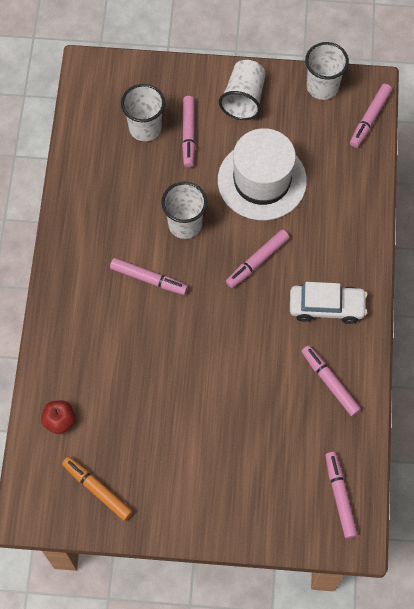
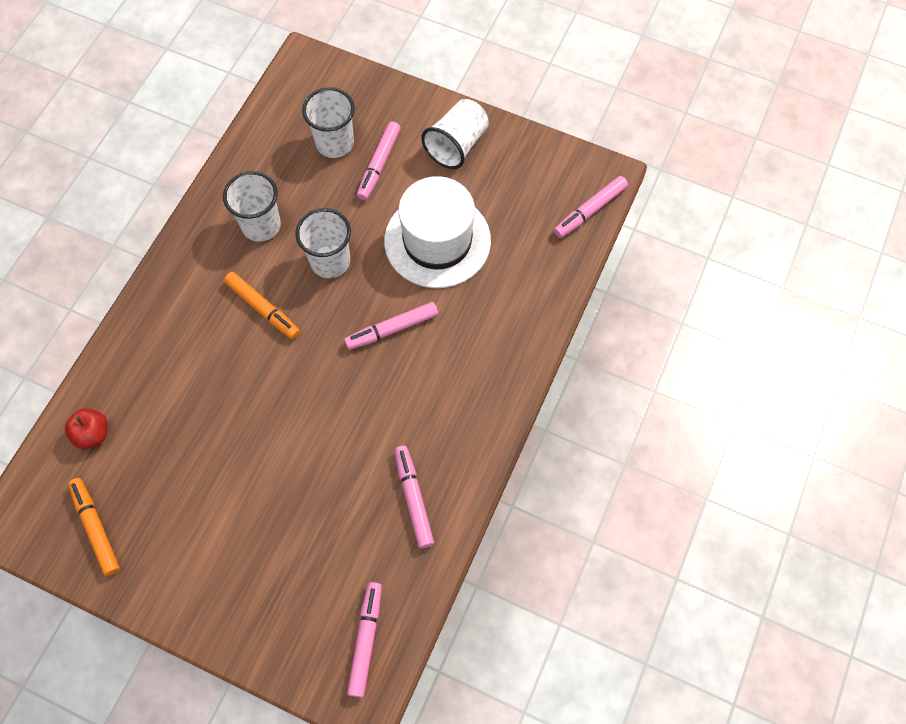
camera: 20 degrees right, 0 degrees up
pink marker [110,258,188,295] -> orange marker [224,272,300,339]
white car [290,282,367,324] -> none
white cup [305,42,349,100] -> white cup moved to [223,171,281,242]

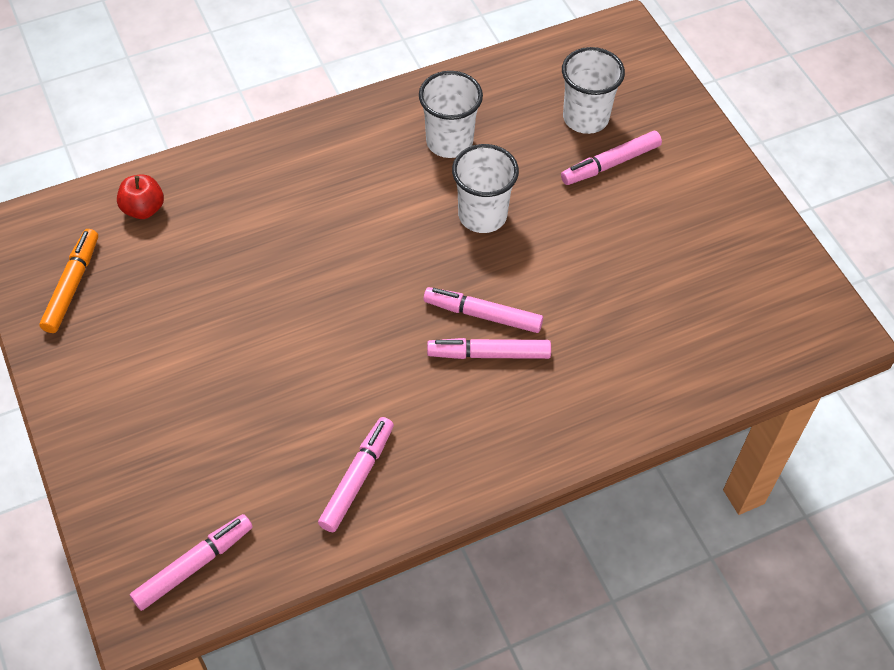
camera: 40 degrees right, 10 degrees down
orange marker [224,272,300,339] -> none
white hat [384,176,491,288] -> none
white cup [421,99,489,169] -> none
pink marker [554,176,628,238] -> pink marker moved to [427,338,551,359]

